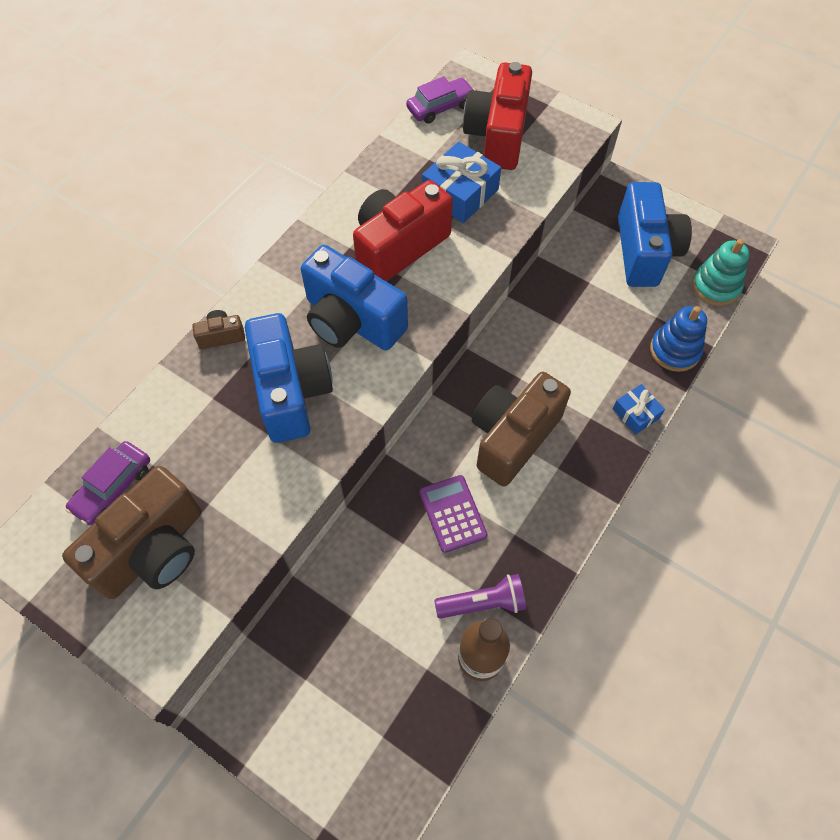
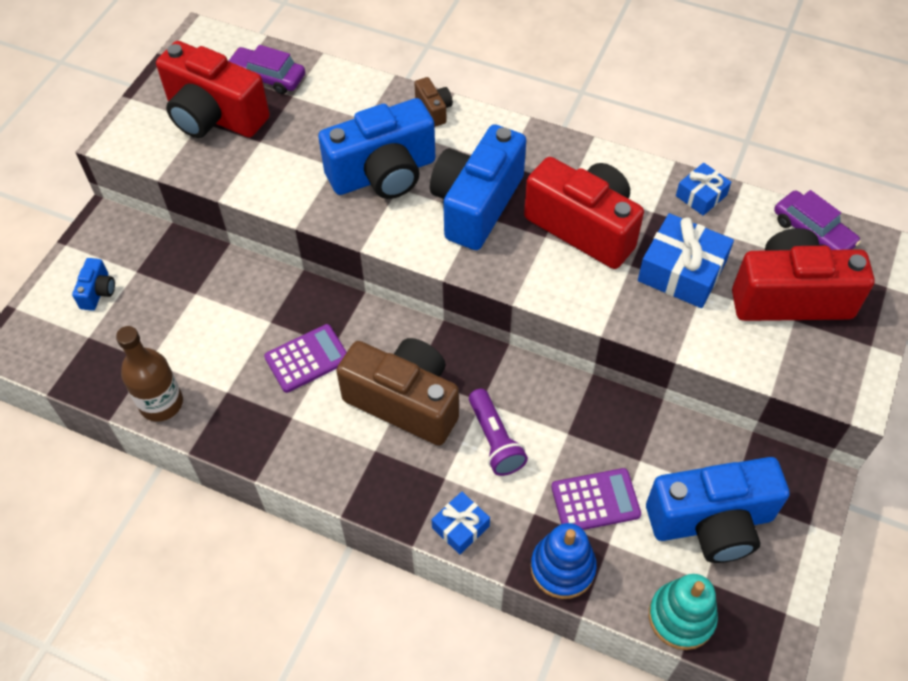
camera: 80 degrees right, 5 degrees down
brown camera [62,466,202,599] -> red camera [156,41,270,138]
purple flashlight [434,574,526,619] -> purple flashlight moved to [469,389,528,476]
none -> blue camera [72,258,115,311]
none -> purple calculator [551,468,641,530]
none -> blue gift [676,163,731,216]

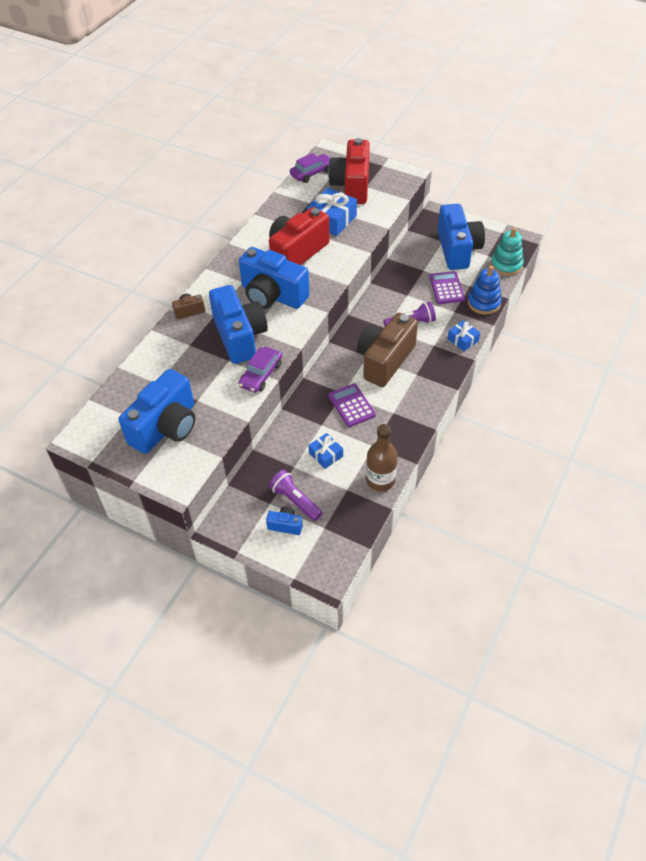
camera: 85 degrees left, 5 degrees down
red camera [156,41,270,138] -> blue camera [118,369,195,454]
purple car [228,45,305,94] -> purple car moved to [239,347,282,393]
blue gift [676,163,731,216] -> blue gift moved to [308,433,343,469]
none -> purple flashlight [269,470,322,521]

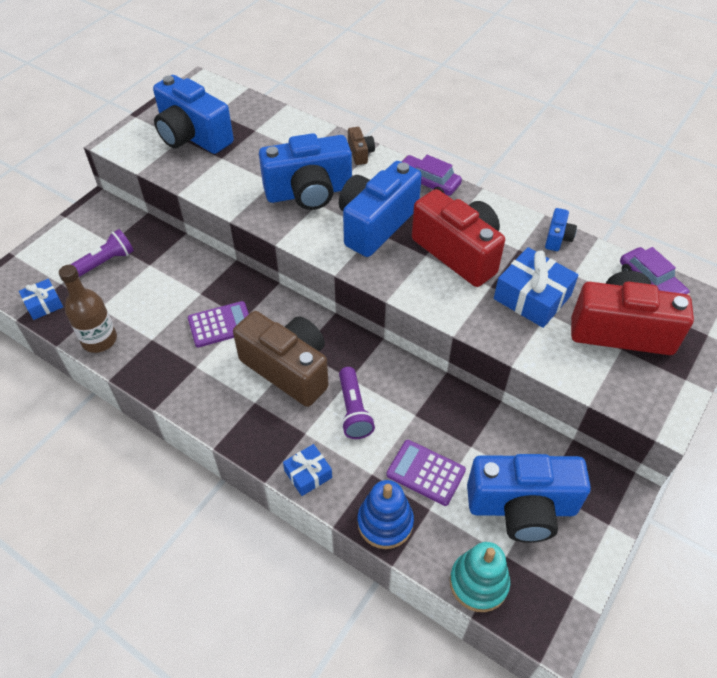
camera: 95 degrees right, 0 degrees up
purple car [239,347,282,393] -> purple car moved to [402,155,462,196]
blue camera [266,507,303,535] -> blue camera moved to [545,208,577,251]
blue gift [308,433,343,469] -> blue gift moved to [19,279,63,320]
purple calculator [429,271,465,304] -> purple calculator turned 150 degrees counterclockwise [386,440,466,506]

